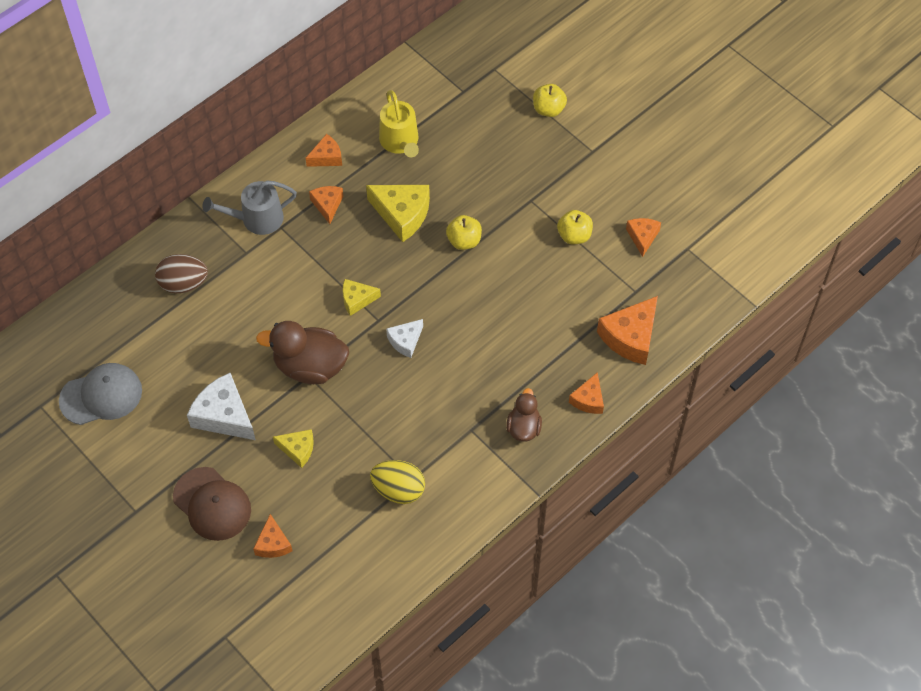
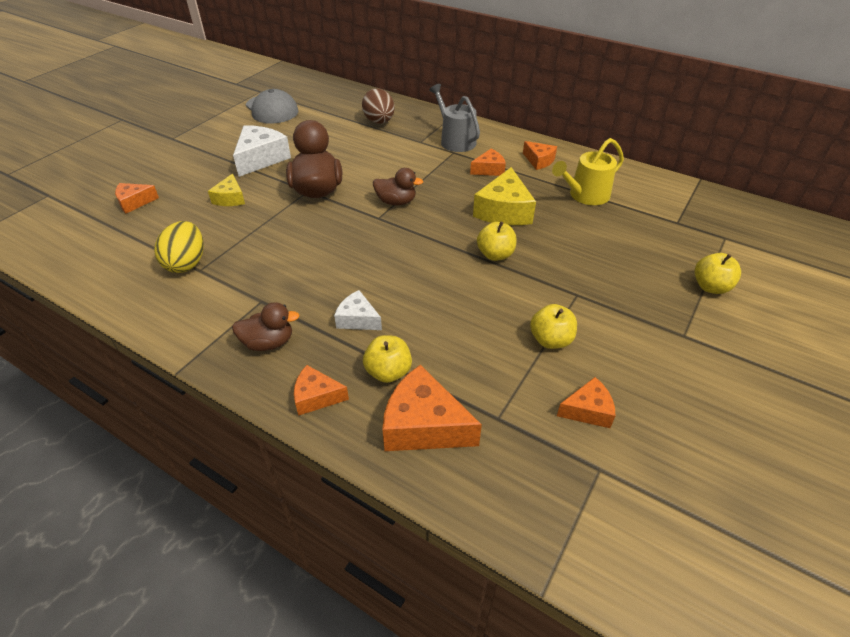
camera: 75 degrees right, 15 degrees down
brown cap [173,467,251,541] -> none
yellow cheese [343,279,381,316] -> brown duck [373,168,423,205]
white cheese [386,319,423,358] -> white cheese moved to [334,290,382,330]
none -> yellow apple [363,335,412,383]

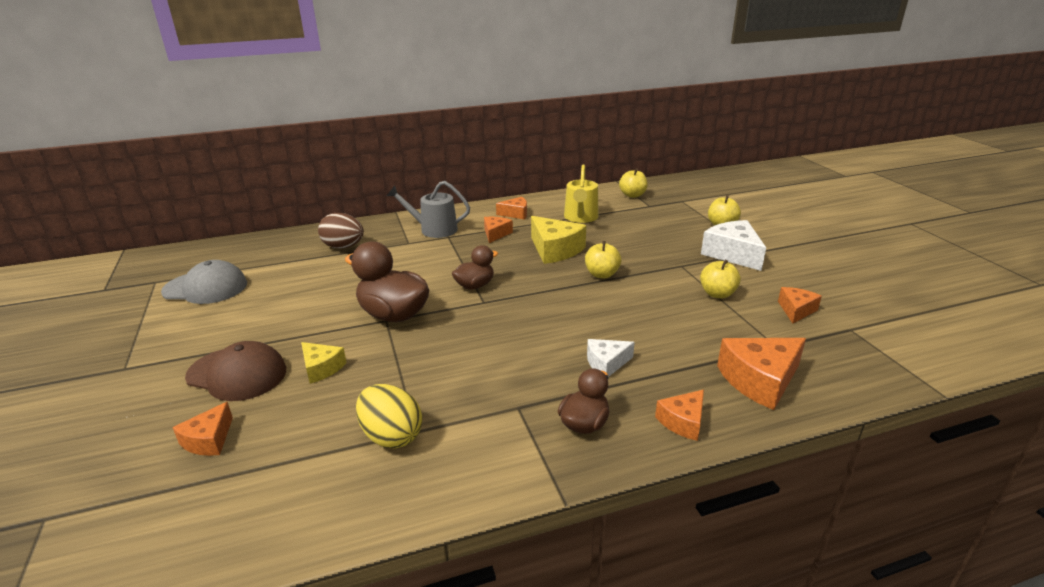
camera: 50 degrees left, 15 degrees down
white cheese [233,125,291,177] -> white cheese moved to [701,220,766,271]
yellow apple [363,335,412,383] -> yellow apple moved to [619,168,648,198]
none -> brown cap [185,341,286,401]

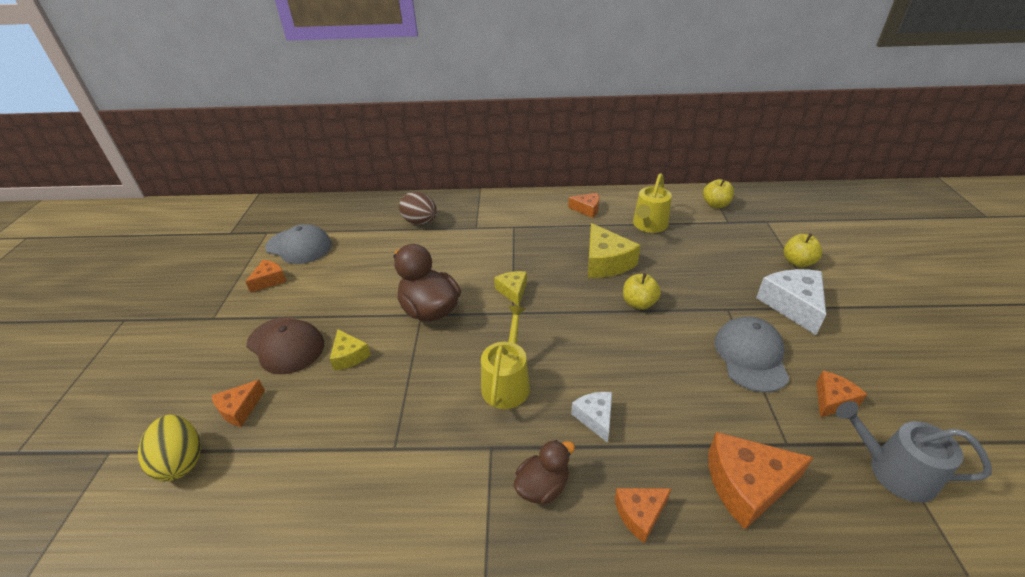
camera: 20 degrees right, 10 degrees up
yellow egg [356,384,422,449] -> yellow egg moved to [138,415,201,481]
grey watering can [387,181,470,238] -> grey watering can moved to [836,401,992,503]
brown duck [452,245,498,290] -> yellow cheese [494,271,527,306]
orange cheese [484,217,513,243] -> orange cheese moved to [245,260,287,293]
white cheese [587,339,635,377] -> white cheese turned 75 degrees clockwise [571,392,612,443]
yellow apple [700,260,741,299] -> grey cap [714,316,789,392]
none -> yellow watering can [481,306,530,409]

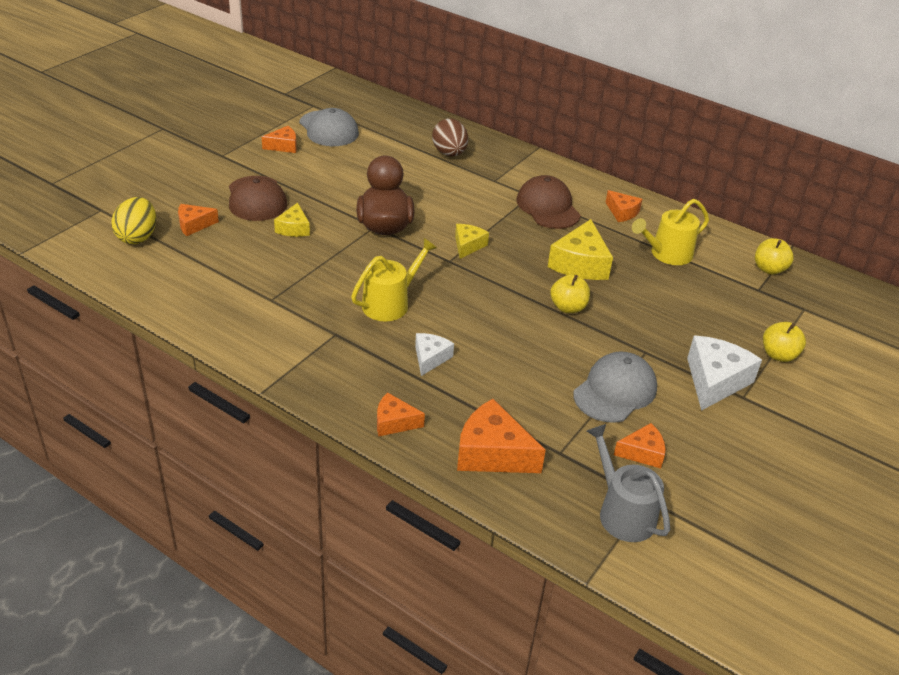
camera: 30 degrees right, 0 degrees up
brown duck [514,440,575,504] -> none
none -> brown cap [517,175,581,229]

